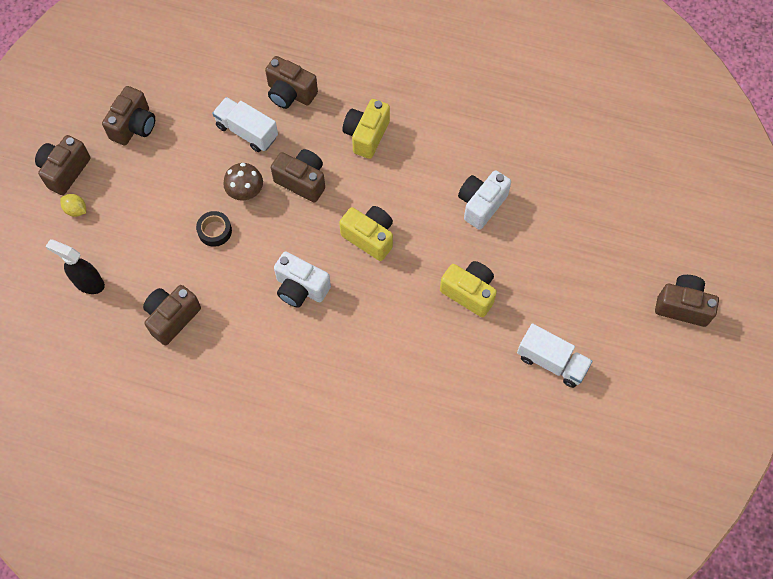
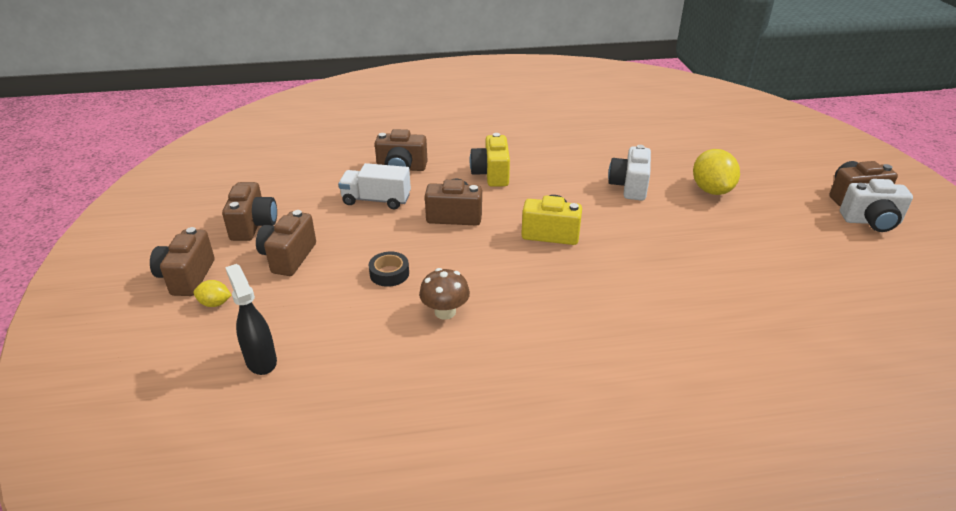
camera: 25 degrees left, 30 degrees down
black spray bottle [45,239,105,294] -> black spray bottle turned 60 degrees clockwise [225,264,277,375]
brown camera [143,285,201,345] -> brown camera moved to [256,210,316,276]
brown mushroom [223,163,263,201] -> brown mushroom moved to [419,268,470,320]
white camera [274,251,331,308] -> white camera moved to [840,179,913,232]
yellow camera [440,261,497,317] -> none
white truck [517,323,593,388] -> none
none -> yellow lemon [693,149,740,195]

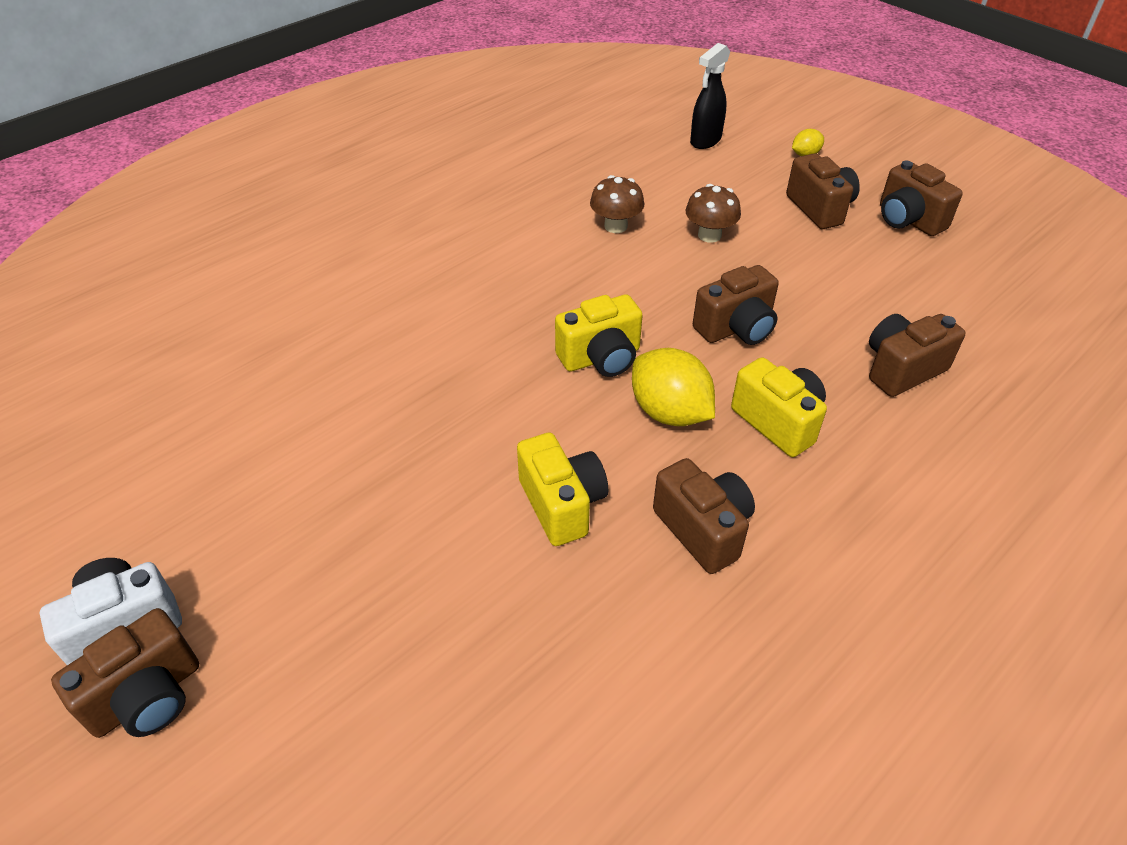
camera: 145 degrees right, 10 degrees up
brown camera [150,227,214,296] -> brown camera moved to [653,458,755,574]
black spray bottle [225,264,277,375] -> black spray bottle turned 105 degrees clockwise [690,43,730,149]
white truck [338,163,411,209] -> none
black tape [369,252,409,287] -> brown mushroom [685,184,741,243]
white camera [608,145,651,201] -> yellow camera [517,432,608,546]
yellow lemon [693,149,740,195] -> yellow lemon moved to [632,348,715,426]

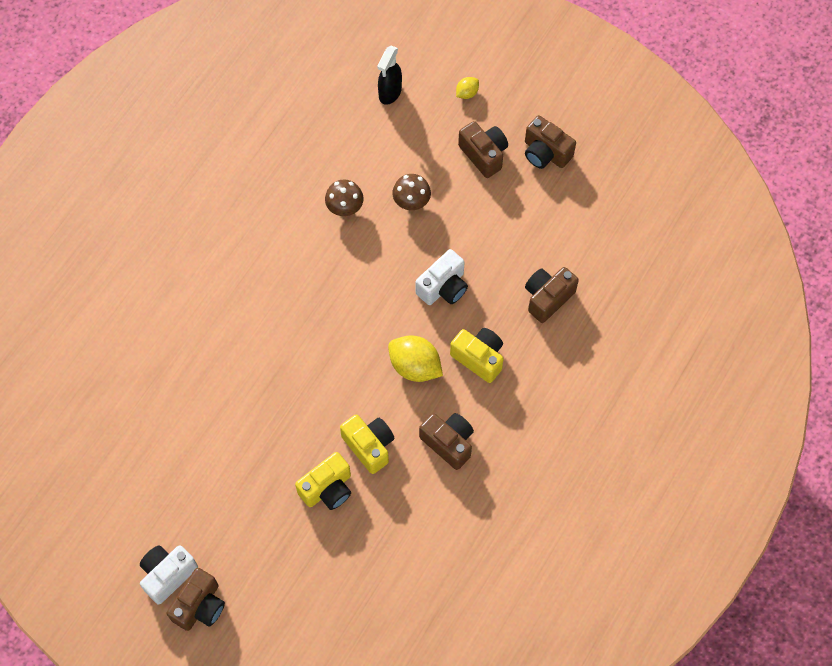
camera: 15 degrees left, 20 degrees up
yellow camera [555,295,643,377] -> yellow camera moved to [295,452,351,510]
brown camera [693,265,779,345] -> white camera [416,249,468,305]

